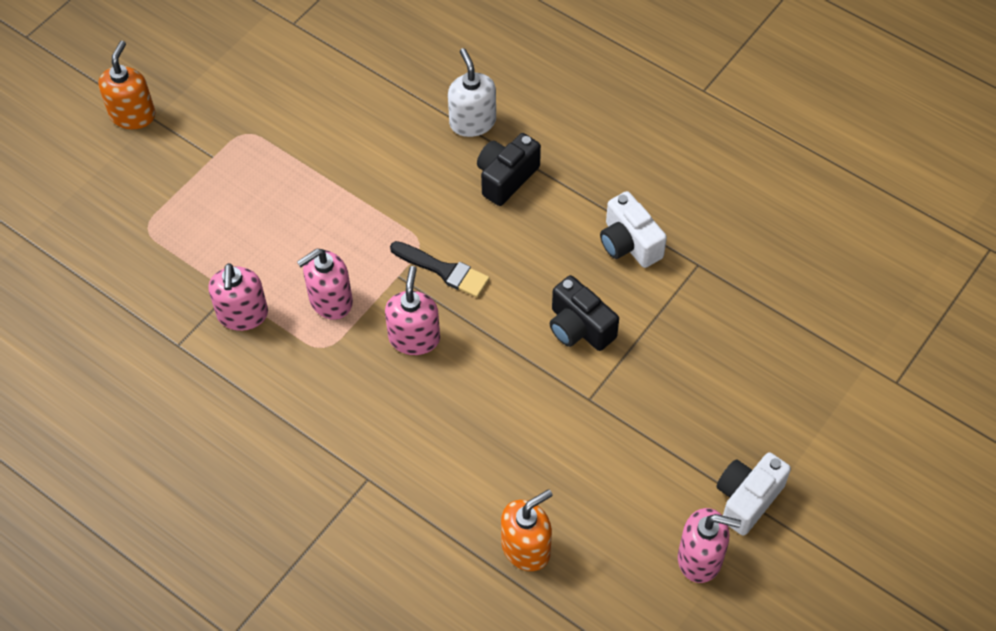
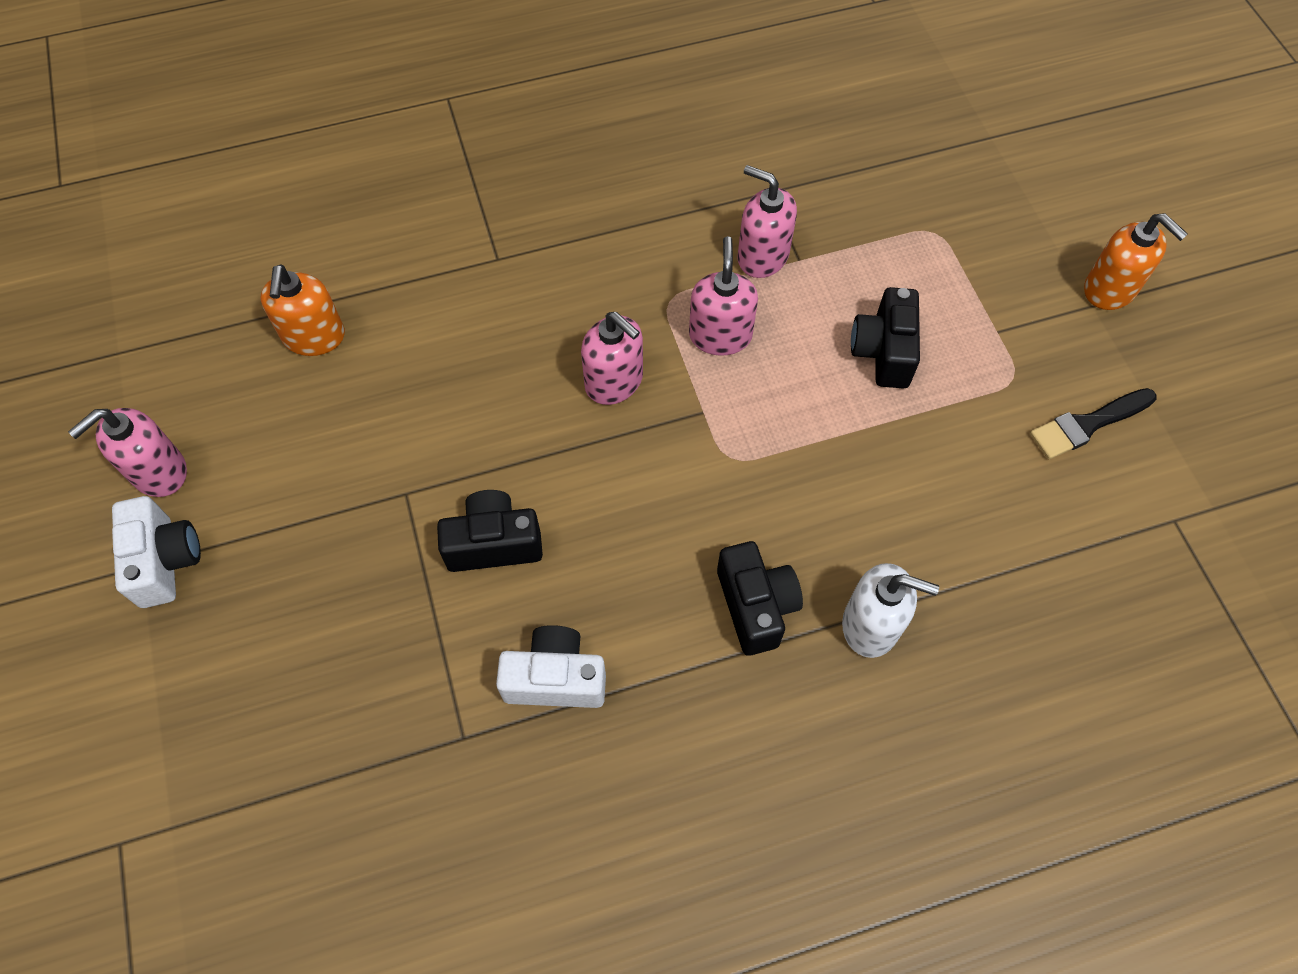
camera: 125 degrees right, 5 degrees up
black brush [390,241,490,298] -> black brush moved to [1030,388,1157,459]
none -> black camera [851,287,920,389]

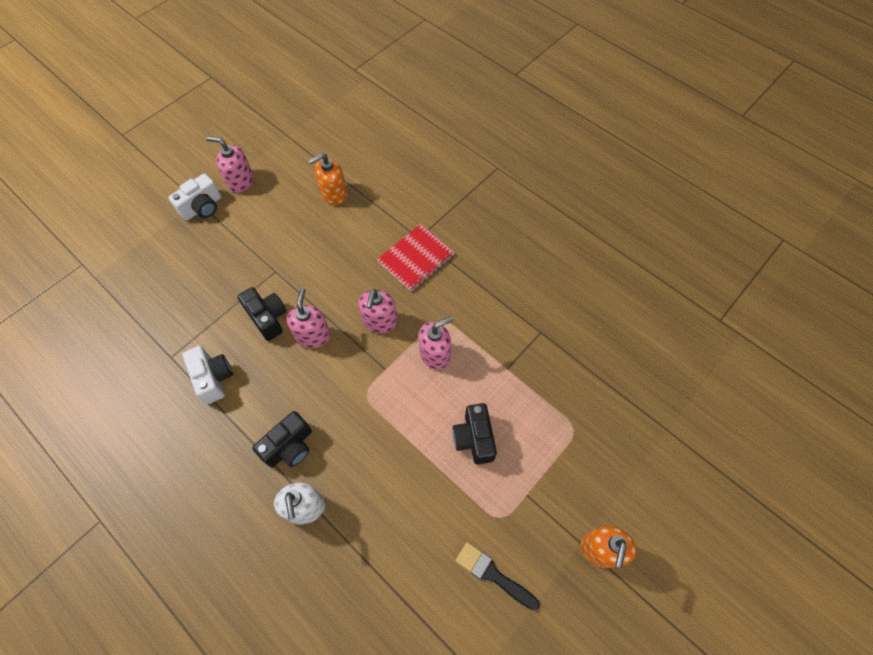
camera: 60 degrees right, 0 degrees up
pink soap dispenser [737,165,797,278] -> pink soap dispenser moved to [287,288,331,348]
black camera [851,287,920,389] -> black camera turned 75 degrees counterclockwise [453,403,497,465]
none -> red notebook [377,224,455,291]

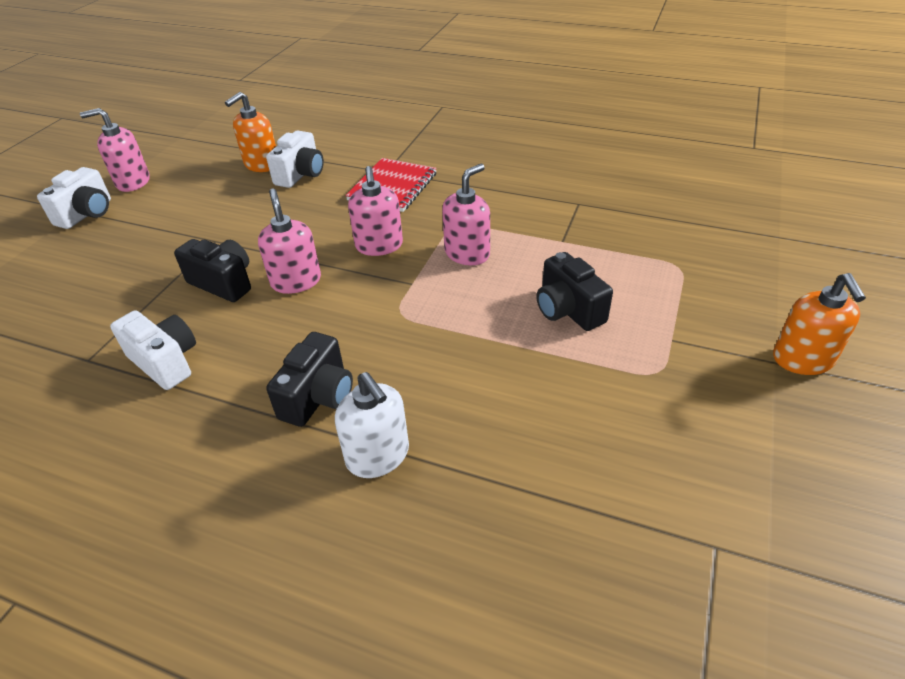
camera: 20 degrees left, 20 degrees down
black brush [456,542,540,611] -> none
none -> white camera [266,130,324,188]

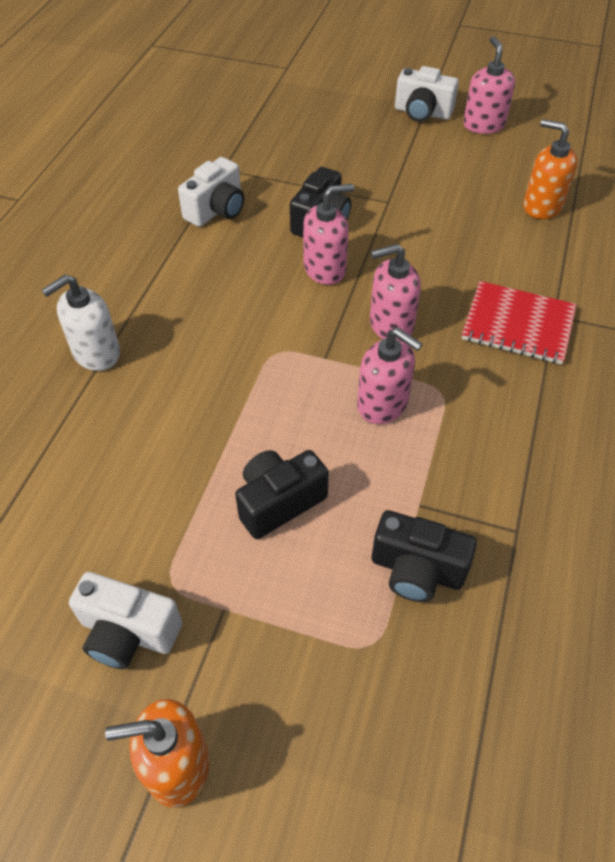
camera: 85 degrees right, 10 degrees up
white camera [266,130,324,188] -> white camera moved to [69,572,182,669]
black camera [266,332,353,427] -> black camera moved to [372,510,477,602]

